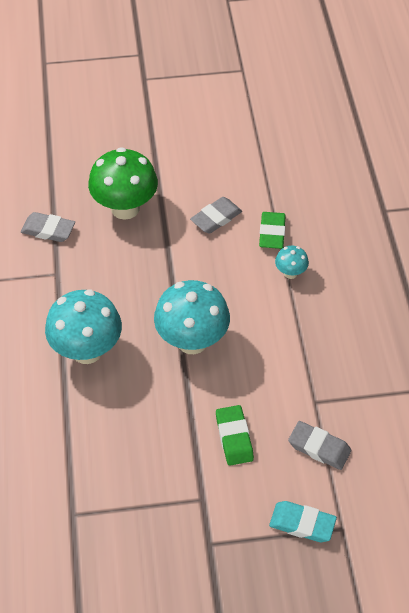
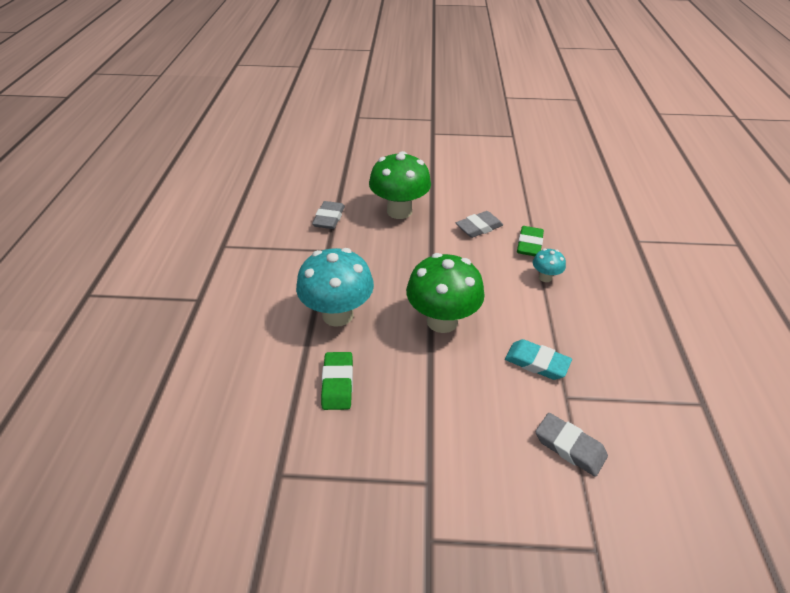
camera: 10 degrees right, 10 degrees down
grey eraser [21,212,75,242] -> grey eraser turned 75 degrees clockwise [312,201,345,229]
turquoise mushroom [154,280,230,354] -> green mushroom [406,253,485,333]
green eraser [216,405,254,466] -> green eraser moved to [321,352,353,410]
turquoise eraser [269,501,337,542] -> turquoise eraser moved to [505,339,572,380]

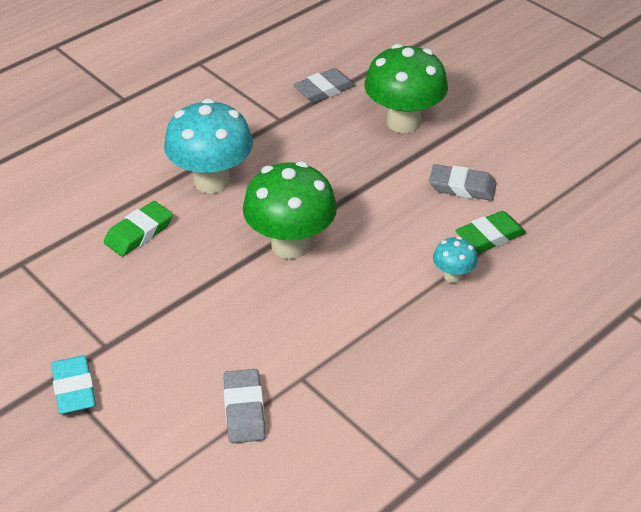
camera: 45 degrees right, 0 degrees up
turquoise eraser [505,339,572,380] -> turquoise eraser moved to [51,355,96,414]

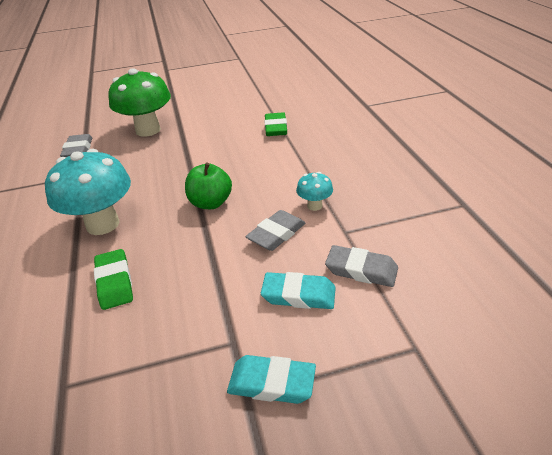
camera: 60 degrees left, 5 degrees down
green mushroom [243,161,337,259] -> green apple [185,163,232,209]
grey eraser [429,164,497,201] -> grey eraser moved to [245,210,305,251]
turquoise mushroom [433,237,478,283] -> turquoise mushroom moved to [296,172,333,211]
none -> turquoise eraser [261,272,336,309]

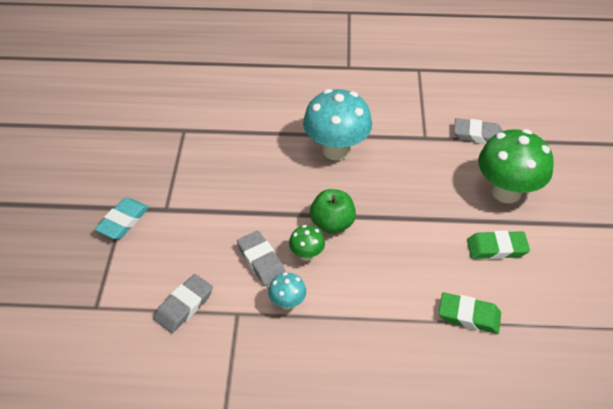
camera: 105 degrees right, 10 degrees up
green eraser [94,249,133,310] -> green eraser moved to [467,230,530,259]
turquoise eraser [261,272,336,309] -> none
none -> green mushroom [289,225,325,261]

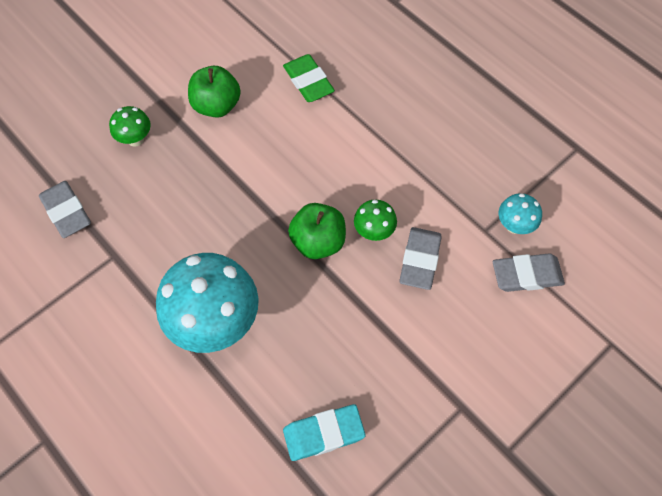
camera: 135 degrees left, 15 degrees up
turquoise eraser [95,198,149,239] -> turquoise eraser moved to [283,404,366,461]
turquoise mushroom [268,272,306,310] -> turquoise mushroom moved to [498,193,542,234]
green eraser [467,230,530,259] -> green apple [188,66,241,118]
green mushroom [478,129,554,203] -> green mushroom [109,106,151,146], size x0.47

